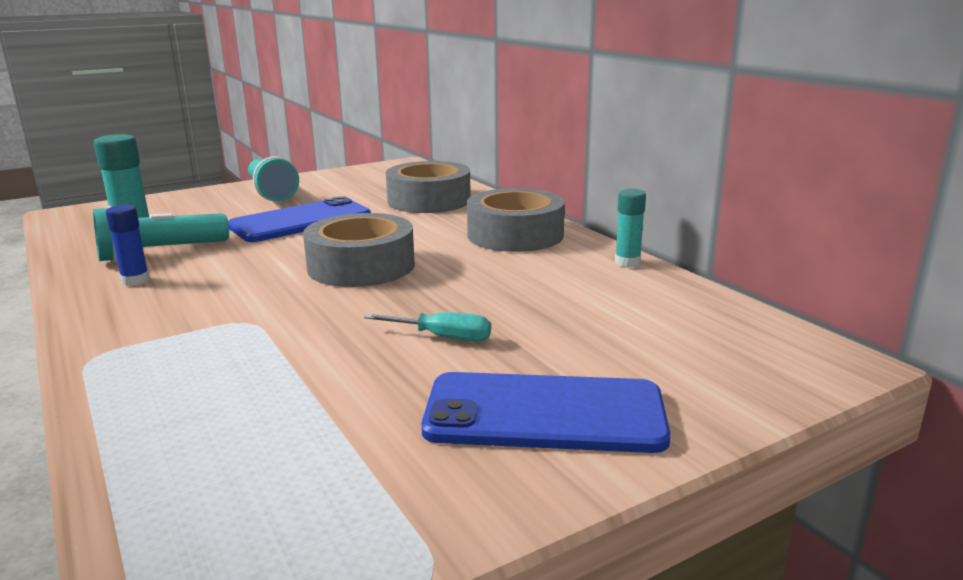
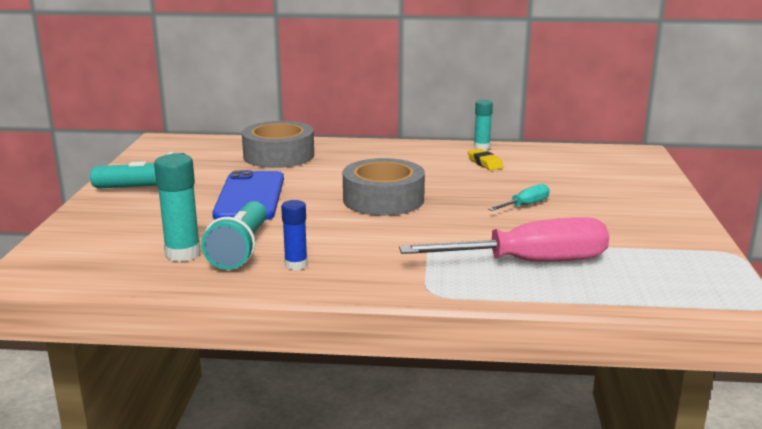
camera: 55 degrees left, 0 degrees up
blue phone [421,372,671,453] -> none
grey tape [467,188,565,252] -> none
none -> pink screwdriver [399,217,609,262]
none -> yellow eraser [468,149,503,170]

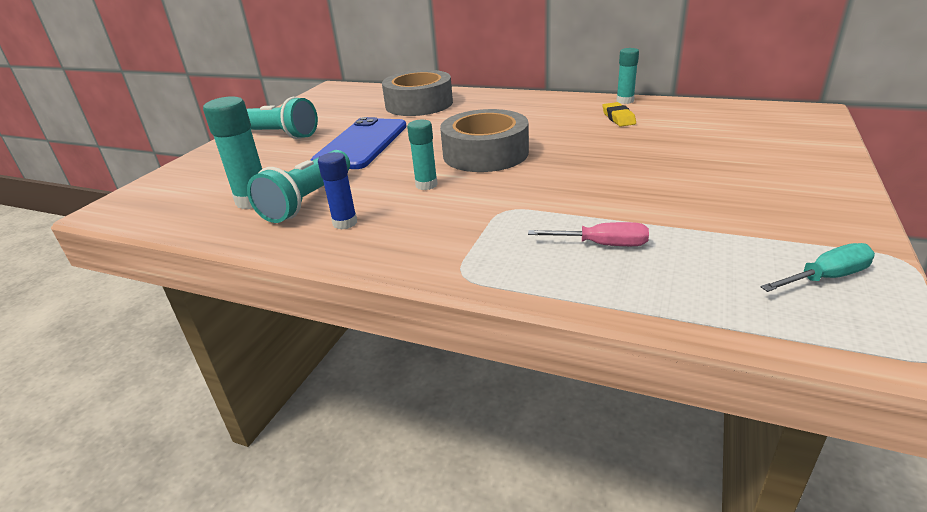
camera: 20 degrees right, 10 degrees up
pink screwdriver [399,217,609,262] -> pink screwdriver [528,222,649,246], size x0.46
turquoise screwdriver [488,184,550,211] -> turquoise screwdriver moved to [760,243,875,292]
none -> turquoise glue stick [407,120,438,190]

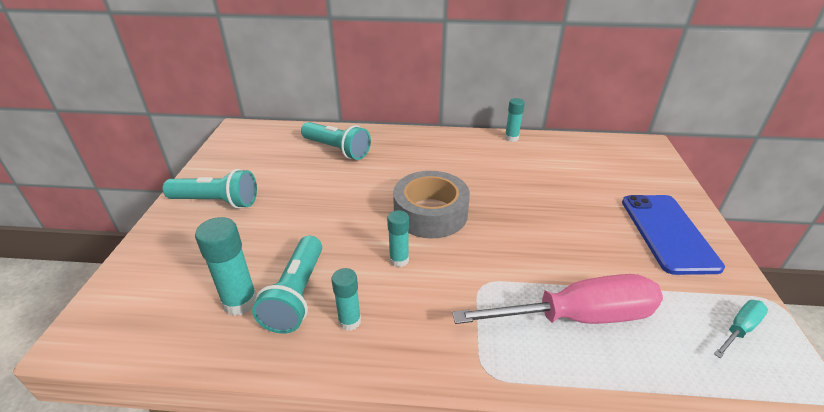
camera: 20 degrees left, 5 degrees up
blue phone [311,117,407,169] -> blue phone moved to [622,195,725,275]
blue glue stick [318,152,357,229] -> turquoise glue stick [332,268,361,331]
grey tape [382,70,453,116] -> turquoise flashlight [301,122,371,160]
pink screwdriver [528,222,649,246] -> pink screwdriver [452,274,663,324], size x2.19
yellow eraser [602,102,636,127] -> none

